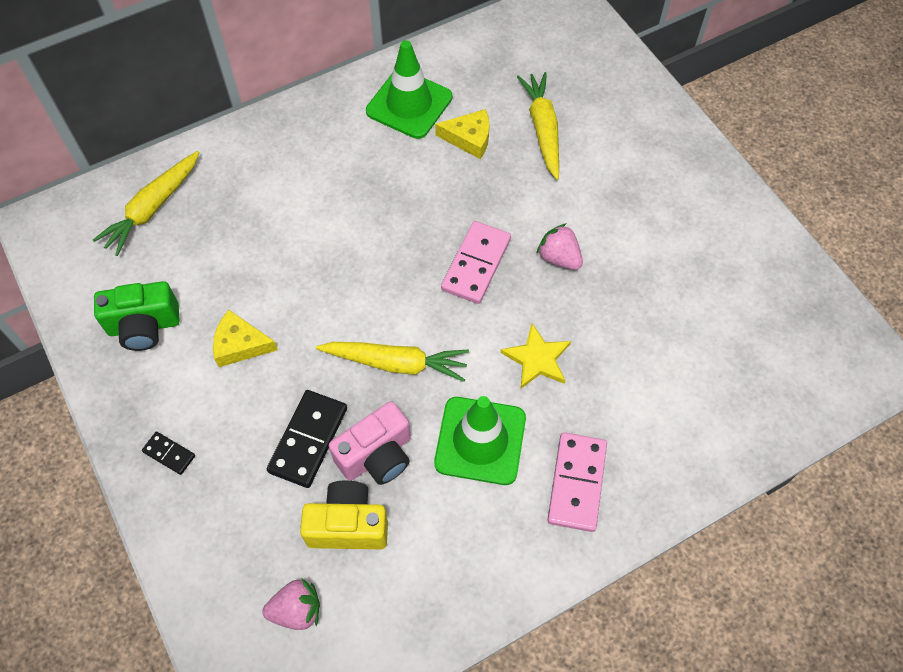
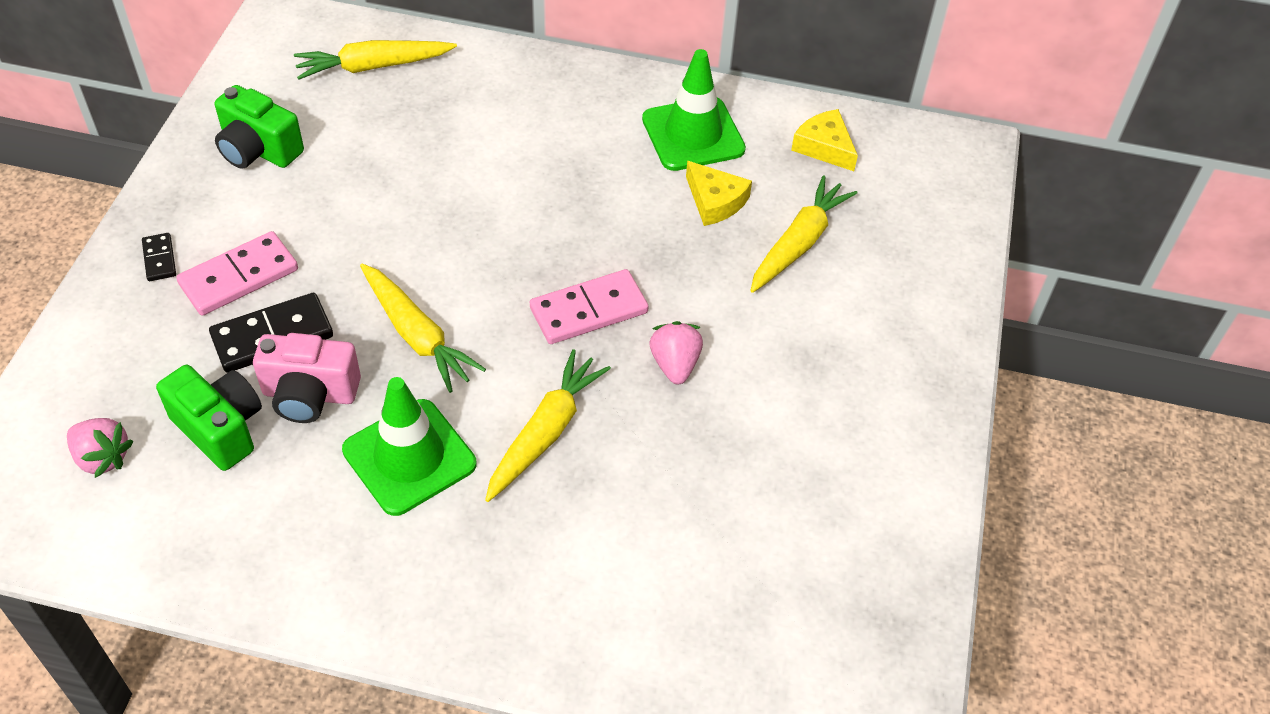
camera: 40 degrees right, 10 degrees down
yellow cheese [213,310,278,367] -> yellow cheese moved to [791,109,858,171]
yellow camera [300,480,388,549] -> green camera [156,365,262,471]
yellow star [501,323,571,389] -> yellow carrot [485,349,611,502]
pink domino [548,432,607,532] -> pink domino moved to [176,231,298,316]

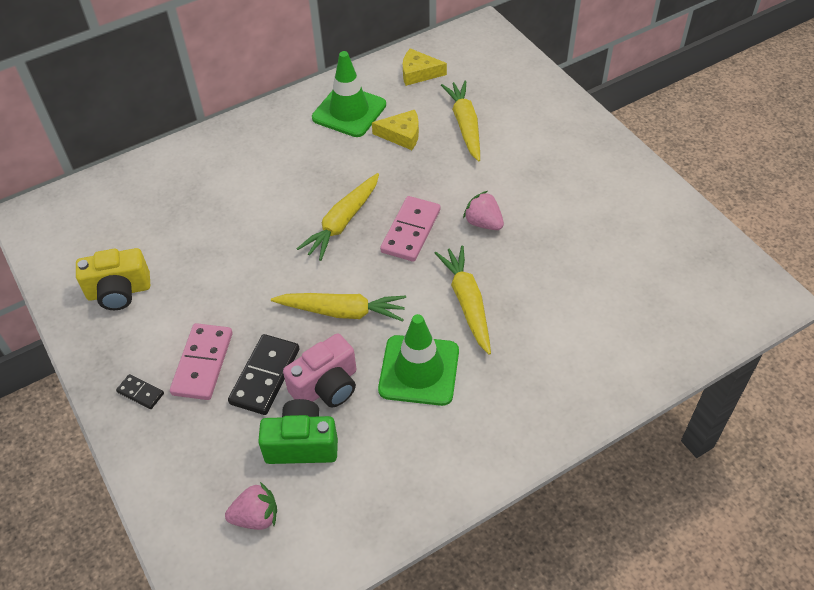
camera: 40 degrees left, 0 degrees up
green camera [215,85,304,169] -> yellow camera [76,248,150,310]
yellow carrot [294,40,457,80] -> yellow carrot moved to [297,173,379,261]

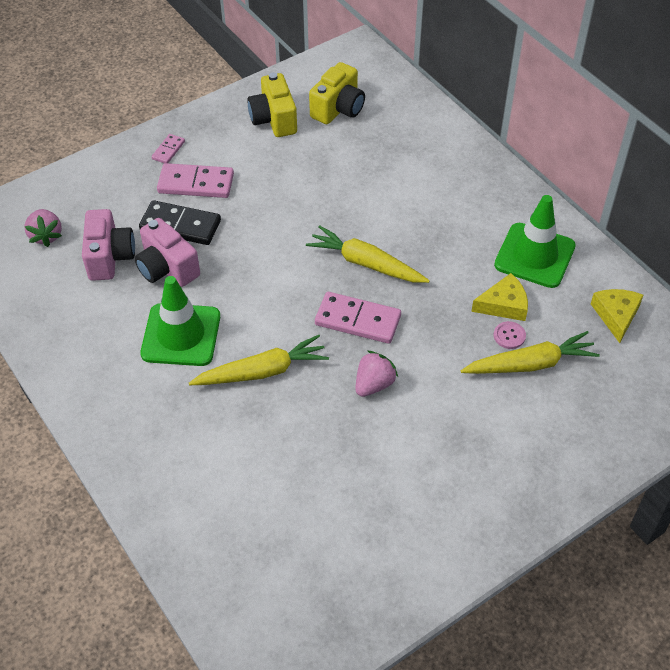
camera: 85 degrees right, 0 degrees up
black domino [116,374,164,409] -> pink domino [151,134,185,163]
green camera [258,399,338,464] -> pink camera [82,209,135,281]
yellow carrot [271,293,406,322] -> none
yellow cheese [372,110,419,150] -> yellow cheese turned 105 degrees counterclockwise [472,273,528,321]
none -> yellow camera [309,62,365,124]
none -> pink button [494,321,526,349]

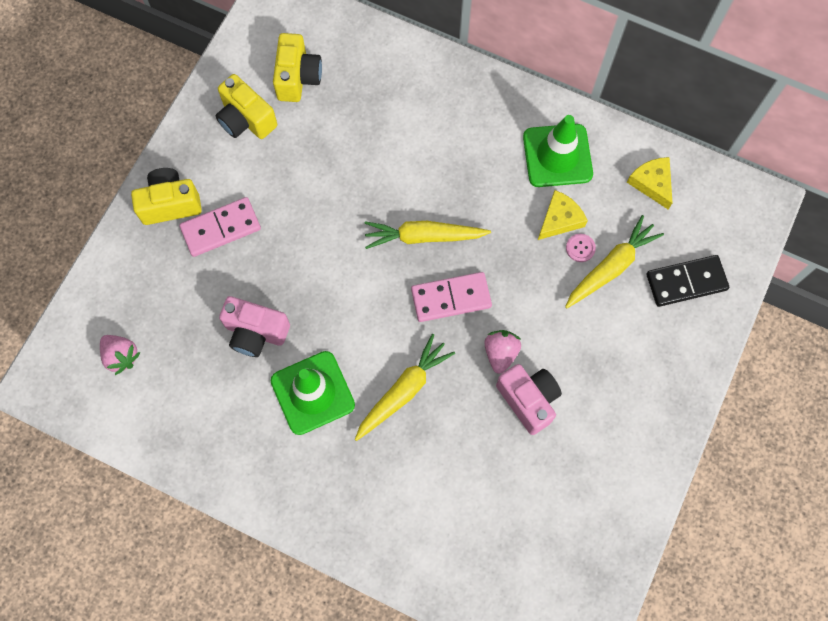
camera: 30 degrees left, 20 degrees up
pink camera [82,209,135,281] -> pink camera moved to [496,364,562,435]
black domino [139,200,221,245] -> black domino moved to [646,255,729,307]
pink domino [151,134,185,163] -> yellow camera [131,168,202,225]

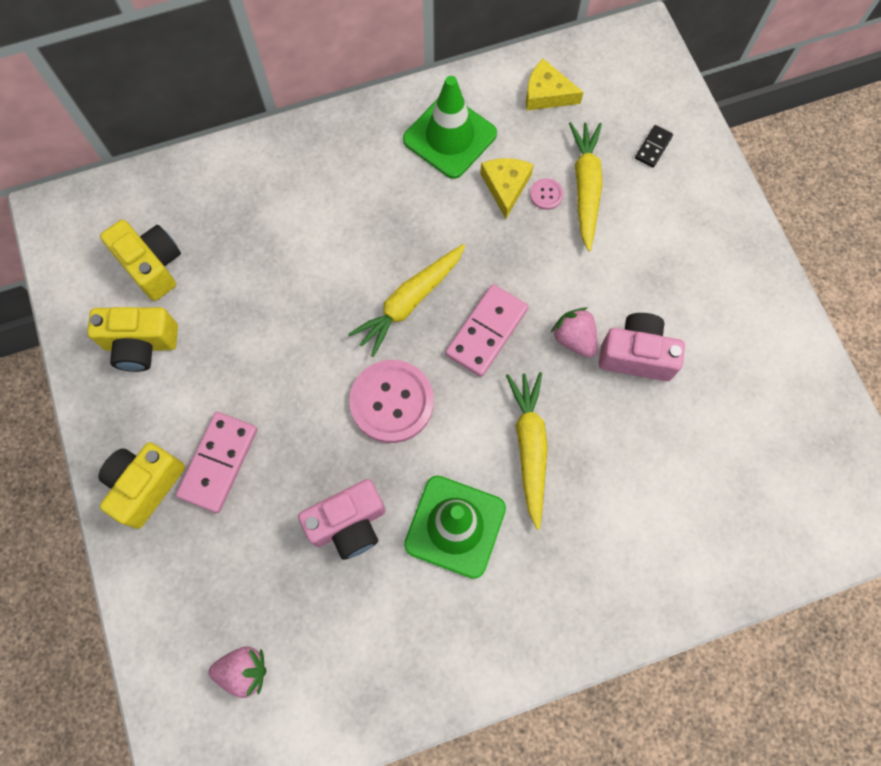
camera: 45 degrees left, 0 degrees up
black domino [646,255,729,307] -> black domino [635,125,673,168], size x0.52
none -> pink button [349,360,434,443]

